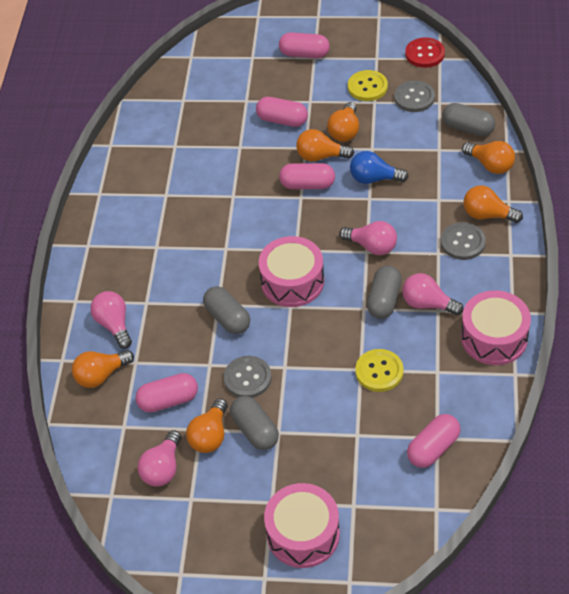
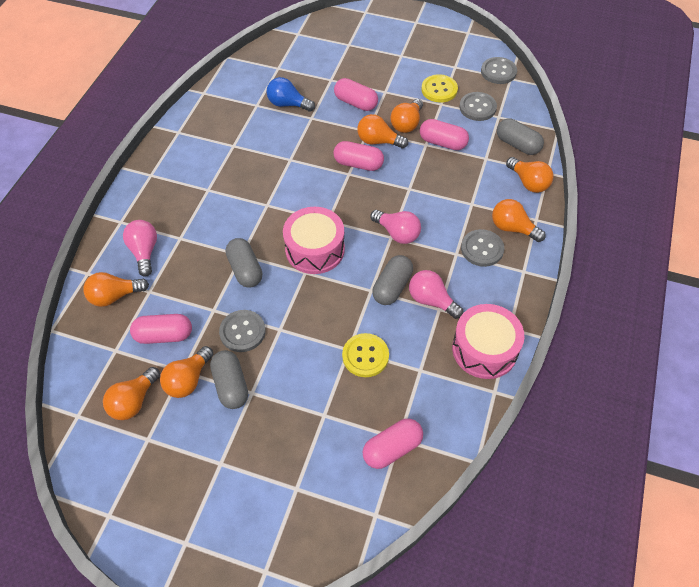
camera: 10 degrees right, 5 degrees up
pink light bulb [137,430,181,487] -> orange light bulb [103,367,160,420]
pink drum [264,483,340,568] -> none
pink capsule [279,33,330,58] -> pink capsule moved to [420,119,469,150]
blue light bulb [350,151,409,184] -> blue light bulb moved to [267,77,315,112]
red button [405,38,445,68] -> grey button [481,57,517,84]

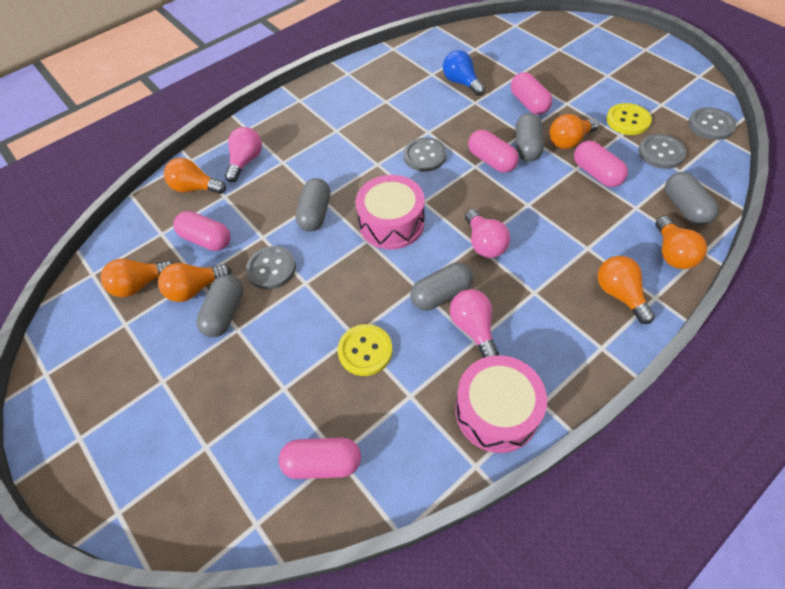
camera: 35 degrees right, 0 degrees up
orange light bulb [357,114,408,149] -> grey capsule [515,113,544,162]
grey button [461,229,504,267] -> grey button moved to [403,138,447,172]

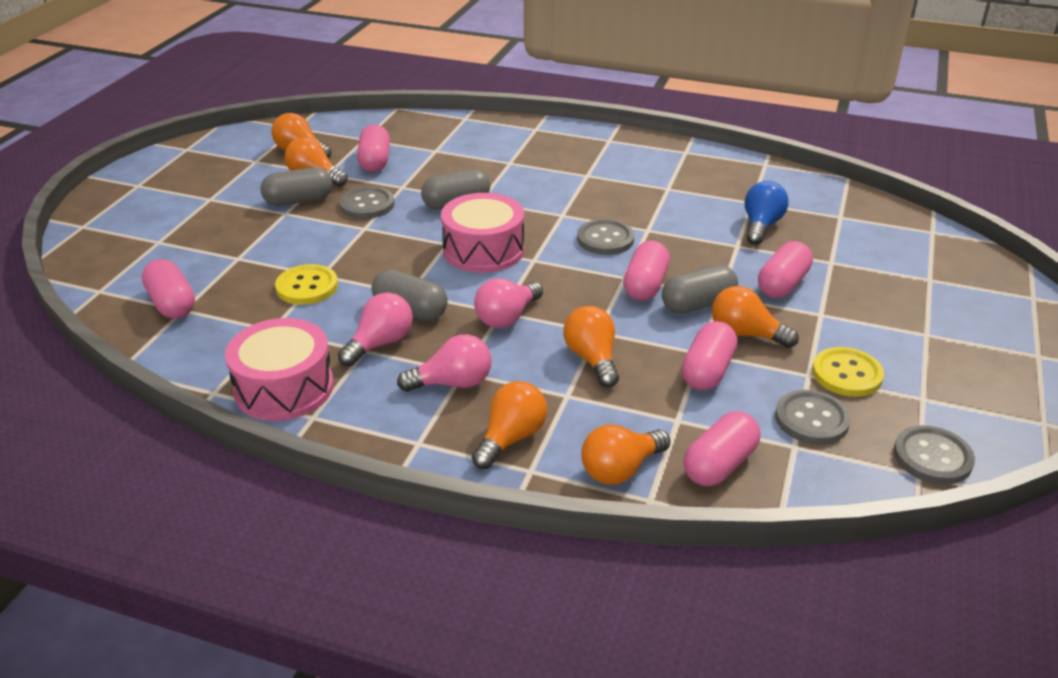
camera: 55 degrees right, 20 degrees down
orange light bulb [164,158,226,194] -> orange light bulb moved to [564,306,619,387]
pink light bulb [225,127,262,182] -> pink light bulb moved to [397,334,492,392]
grey capsule [665,172,719,225] -> pink capsule [684,411,761,486]

